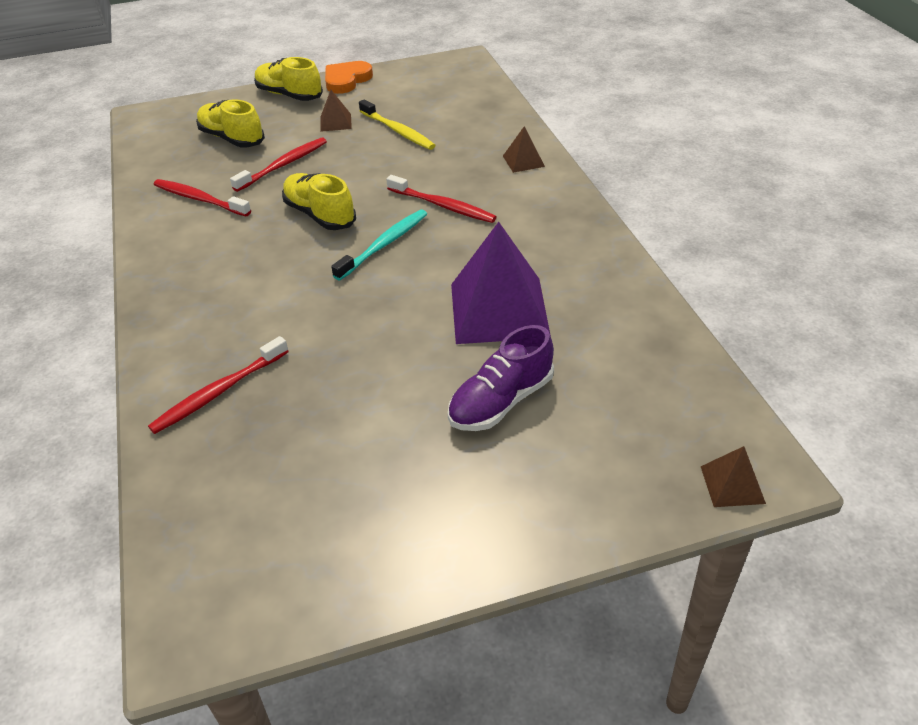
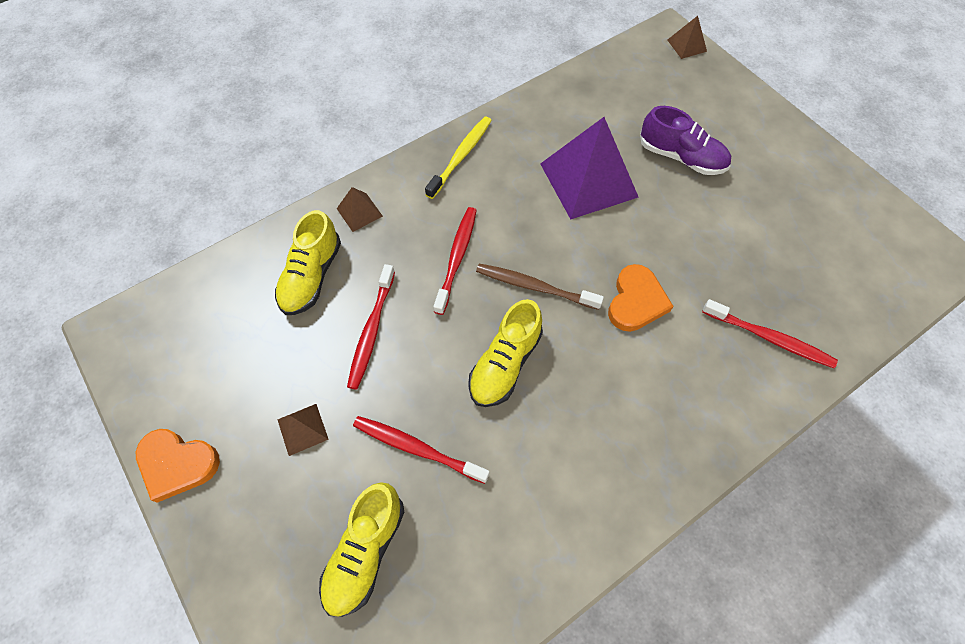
camera: 110 degrees left, 20 degrees up
red toothbrush [154,179,251,216] -> red toothbrush moved to [347,264,395,390]
yellow shoe [254,57,323,101] -> yellow shoe moved to [275,210,341,315]
turquoise toothbrush [331,209,427,280] -> brown toothbrush [476,264,604,310]
yellow toothbrush [359,99,436,150] -> yellow toothbrush moved to [425,116,492,199]
none -> orange heart [608,264,673,332]

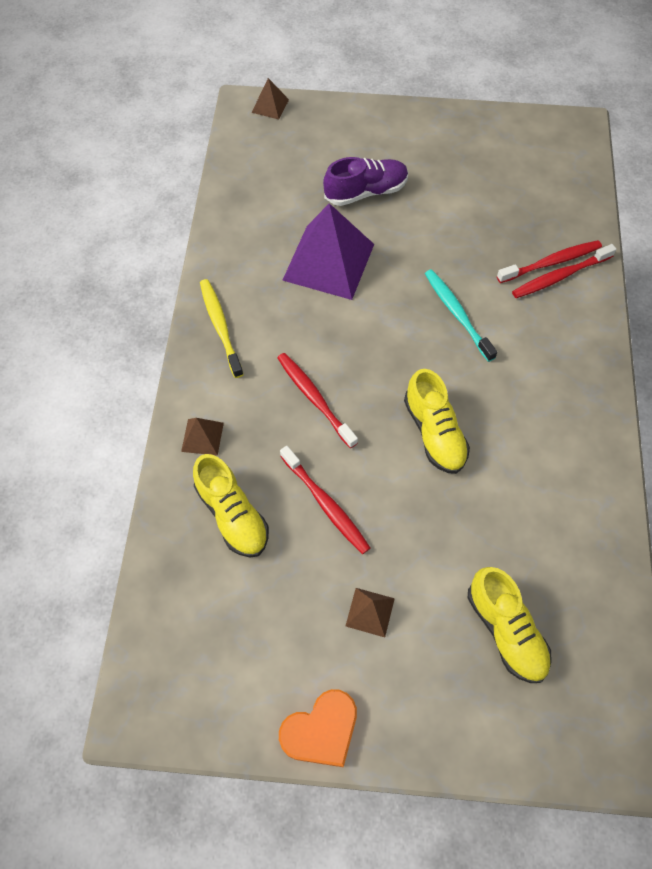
camera: 50 degrees left, 0 degrees up
red toothbrush [353,416,489,484] -> red toothbrush moved to [512,244,617,298]
brown toothbrush [476,264,604,310] -> none
orange heart [608,264,673,332] -> turquoise toothbrush [425,269,497,362]

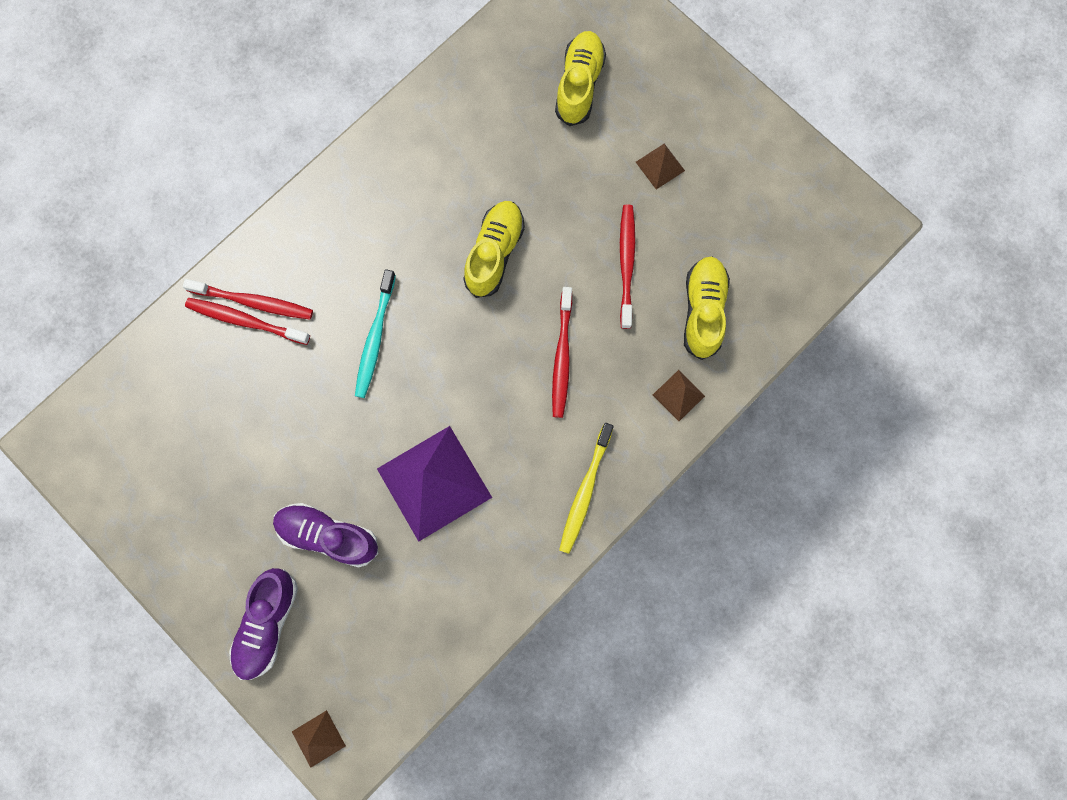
camera: 140 degrees left, 15 degrees up
orange heart [279,689,357,767] -> none
none -> purple shoe [229,568,298,680]

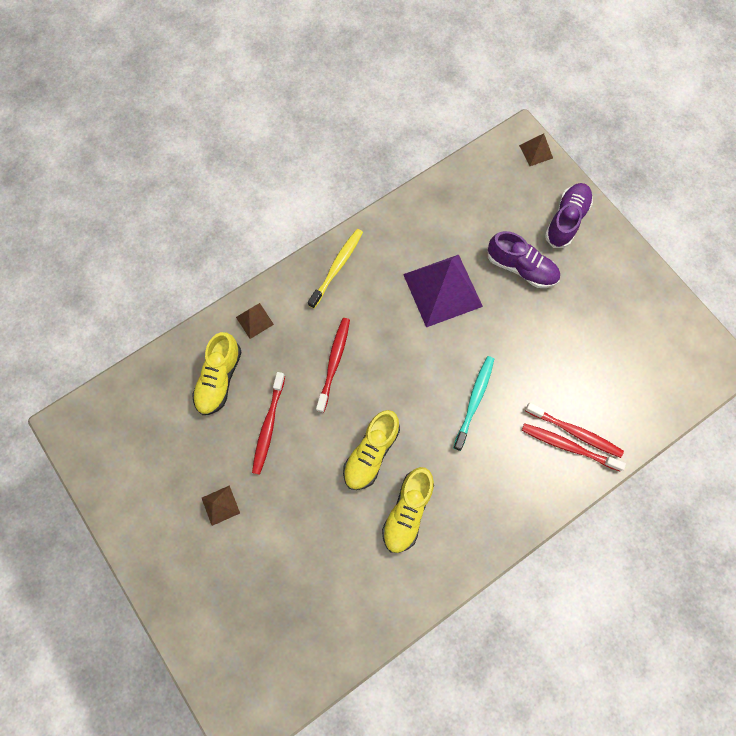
camera: 170 degrees left, 5 degrees down
yellow shoe [555,31,606,126] -> yellow shoe moved to [382,467,434,553]

